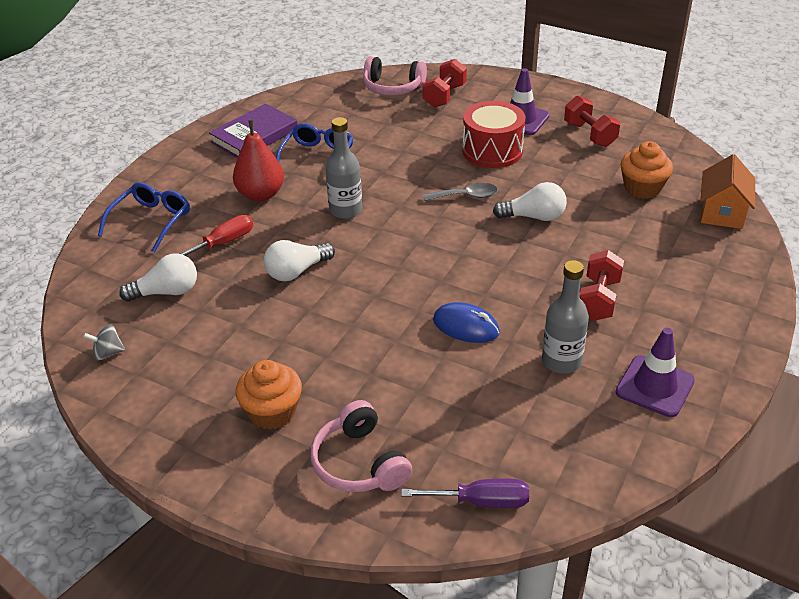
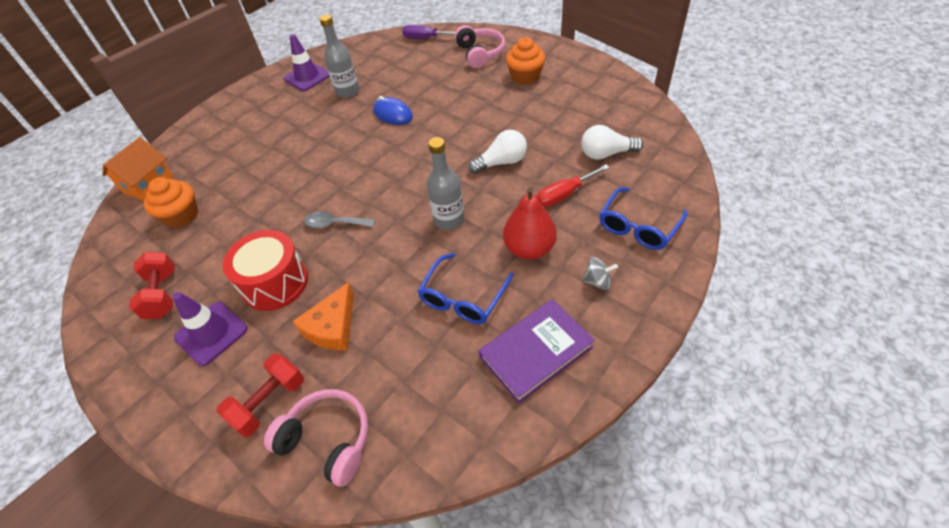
camera: 165 degrees left, 10 degrees up
grey spinning top [83,324,125,361] -> grey spinning top moved to [582,257,618,290]
white light bulb [493,182,567,221] -> none
red dumbbell [579,250,624,321] -> none
none -> orange cheese [292,282,354,350]

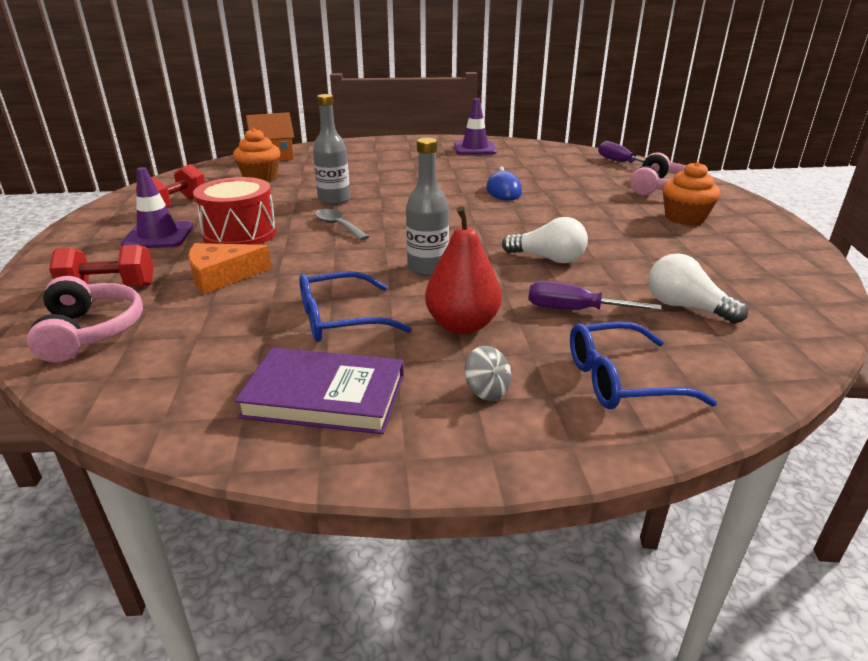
camera: 40 degrees right, 20 degrees down
grey bottle [319,15,360,98] -> grey bottle moved to [313,94,350,205]
red screwdriver [537,164,610,207] -> purple screwdriver [528,281,662,310]

